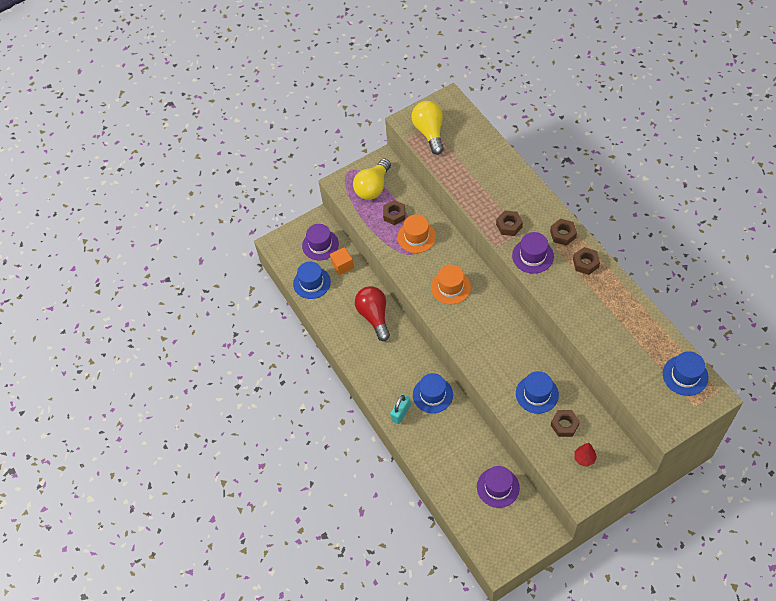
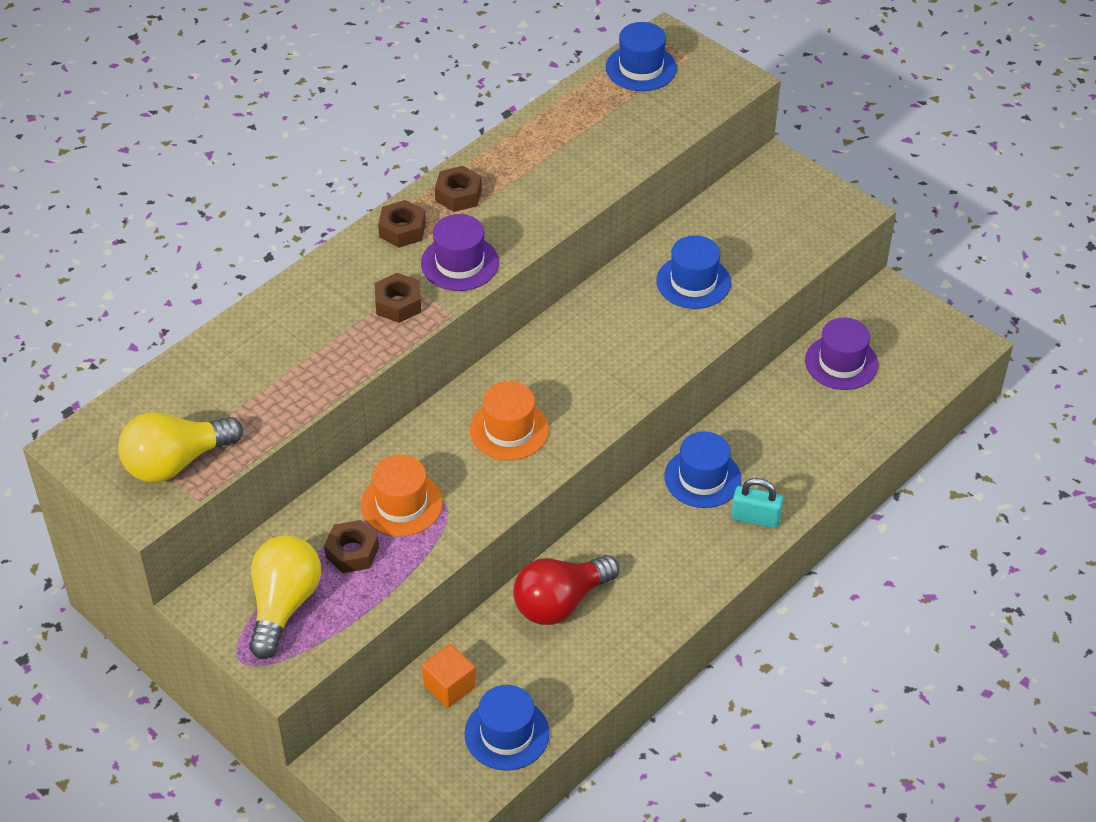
camera: 110 degrees left, 10 degrees down
purple hat [302,224,339,260] -> none
yellow light bulb [353,158,391,200] -> yellow light bulb turned 90 degrees counterclockwise [249,536,321,659]
brown nut [551,410,580,437] -> none
red tree [574,443,597,467] -> none

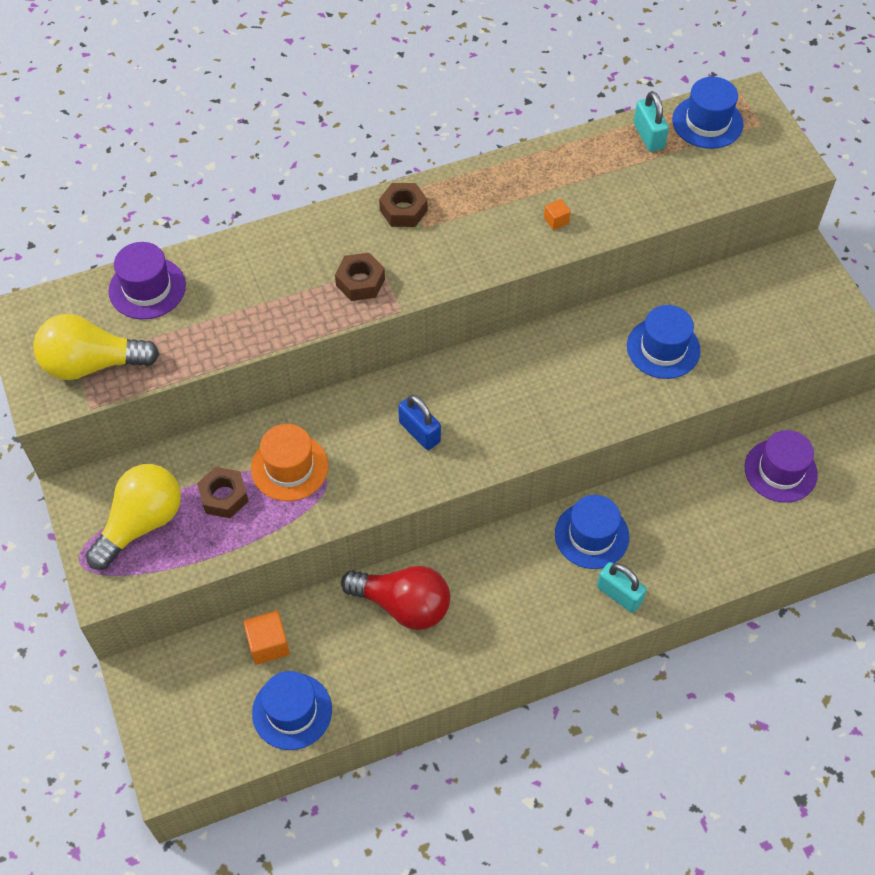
camera: 25 degrees right, 10 degrees up
purple hat [421,214,499,291] -> purple hat moved to [108,242,186,319]
brown nut [435,166,482,212] -> none
orange hat [470,381,549,460] -> blue padlock [398,395,441,450]
red light bulb [513,555,619,625] -> red light bulb turned 150 degrees counterclockwise [341,566,450,630]
none -> orange cube [544,199,571,230]
none -> turquoise padlock [634,91,669,152]

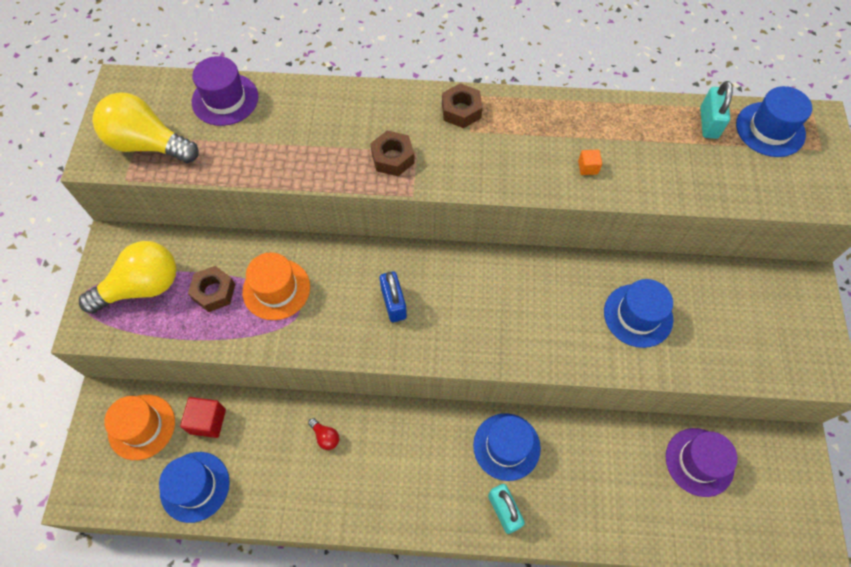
camera: 25 degrees right, 5 degrees up
orange cube [243,611,290,665] -> red cube [180,397,226,438]
red light bulb [341,566,450,630] -> red light bulb [308,418,339,450], size x0.41
none -> orange hat [104,395,175,460]

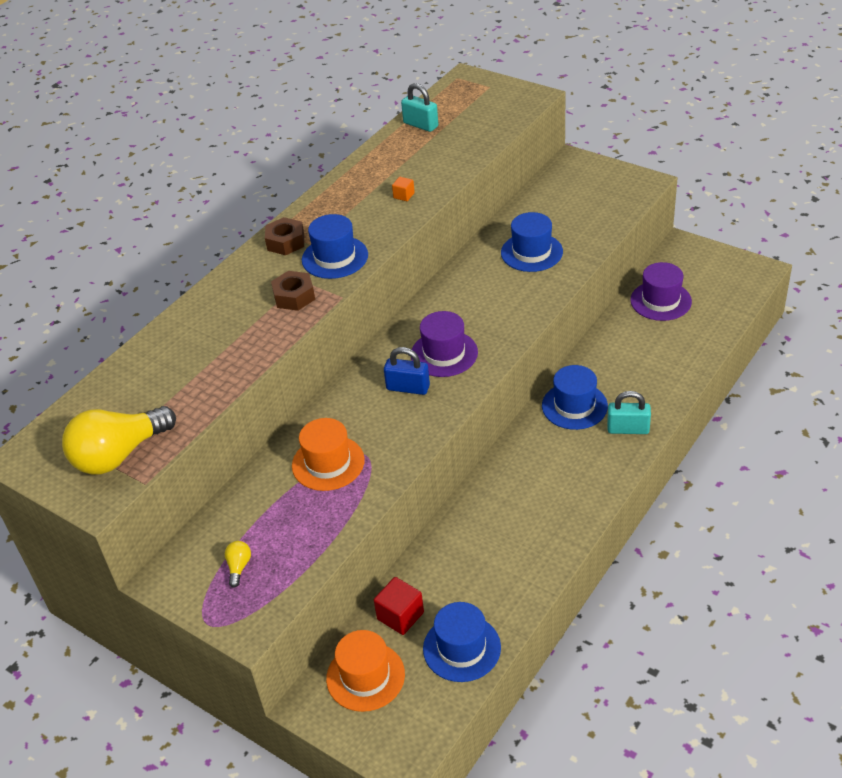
camera: 55 degrees left, 20 degrees down
yellow light bulb [79,241,176,314] -> yellow light bulb [225,541,251,588], size x0.41
brown nut [188,266,235,312] -> none
purple hat [192,56,258,126] -> purple hat moved to [411,311,478,377]
red light bulb [308,418,339,450] -> none
blue hat [736,86,812,157] -> blue hat moved to [302,214,368,279]

